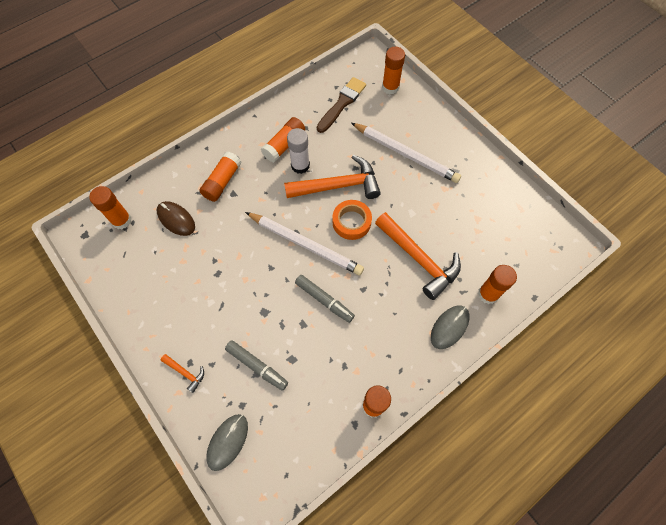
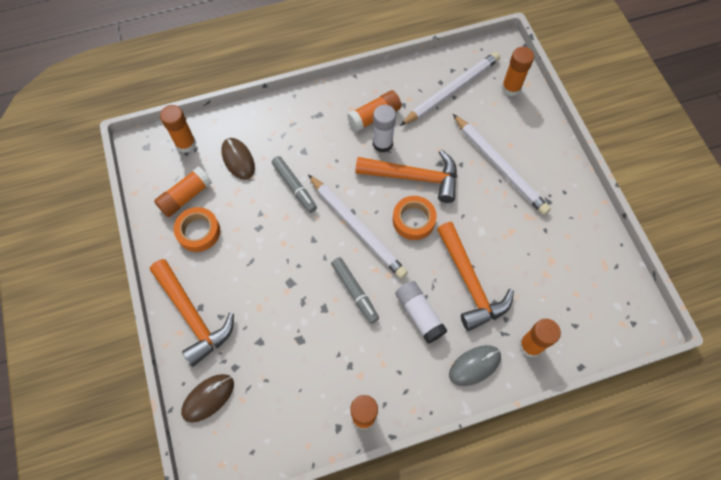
camera: 20 degrees right, 0 degrees up
orange hammer [161,354,204,393] -> orange hammer [150,259,234,367], size x2.25
orange glue stick [199,152,241,202] -> orange glue stick moved to [154,167,212,217]
grey mouse [206,414,248,471] -> brown mouse [181,374,234,423]
grey marker [225,340,288,391] -> grey marker moved to [272,156,317,213]
brown brush [317,77,366,133] -> white pencil [400,52,500,126]
none -> orange tape [174,207,220,252]
none -> white glue stick [396,281,447,344]

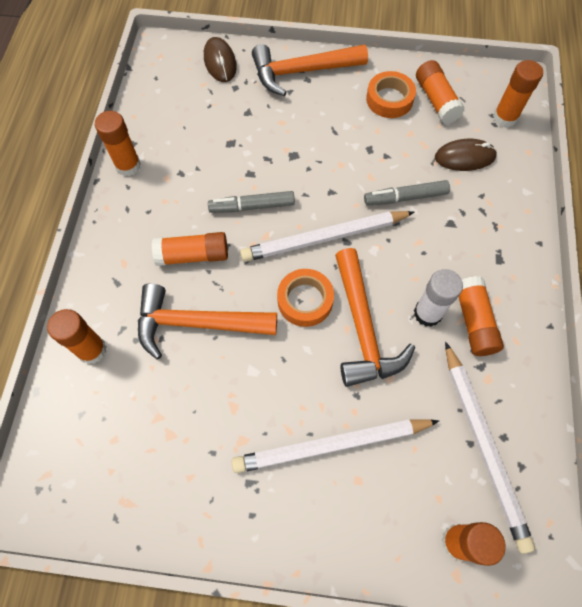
camera: 115 degrees right, 0 degrees up
orange hammer [355,149,457,203] -> orange hammer turned 45 degrees counterclockwise [335,248,415,387]
white glue stick [396,281,447,344] -> orange glue stick [152,232,228,266]
grey mouse [449,345,501,386] -> none

